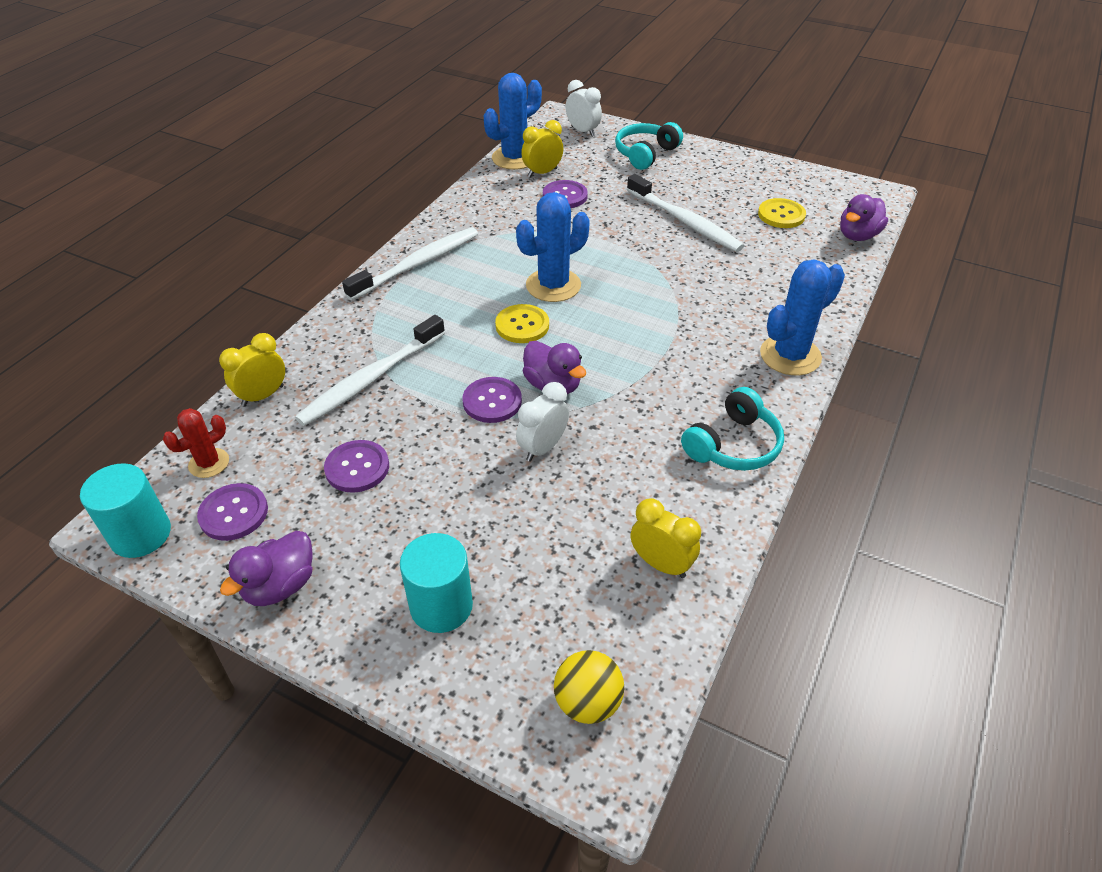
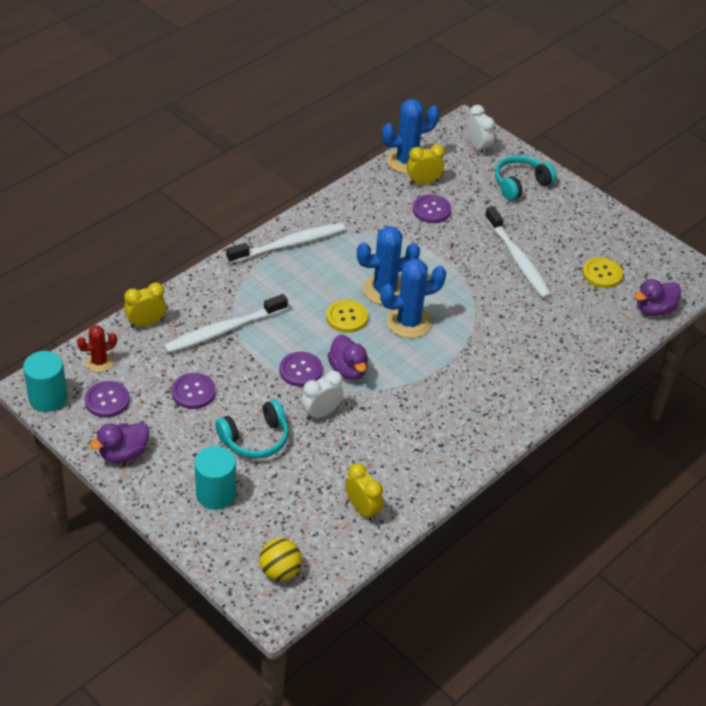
camera: 15 degrees right, 0 degrees up
turquoise headphones [681,387,784,471] -> turquoise headphones moved to [216,399,289,459]
blue cactus [760,260,845,375] -> blue cactus moved to [380,258,446,338]

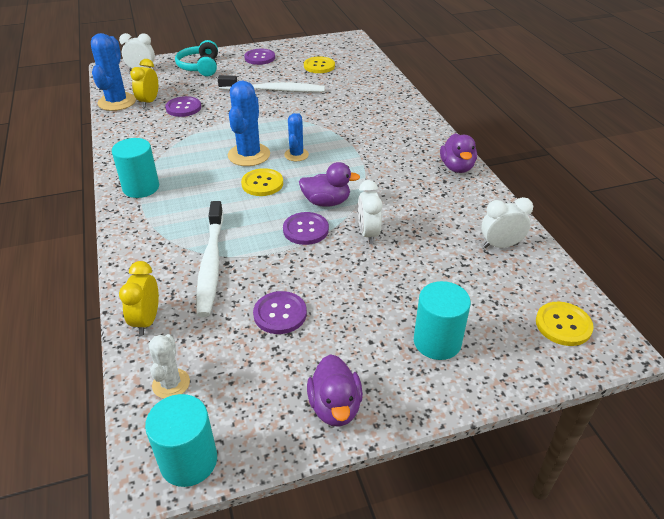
camera: 60 degrees left, 5 degrees down
red cactus [77,325,117,372] -> white cactus [149,334,190,399]
purple button [85,381,130,418] -> purple button moved to [244,49,275,65]
turquoise headphones [216,399,289,459] -> none
white toothbrush [226,223,346,264] -> turquoise cylinder [112,138,159,198]
yellow ball [259,538,302,581] -> yellow button [536,302,594,346]
yellow clock [345,463,383,521] -> white clock [481,197,533,248]
blue cactus [380,258,446,338] -> blue cactus [284,113,309,161], size x0.58
purple duck [635,279,681,316] -> purple duck moved to [440,133,477,173]

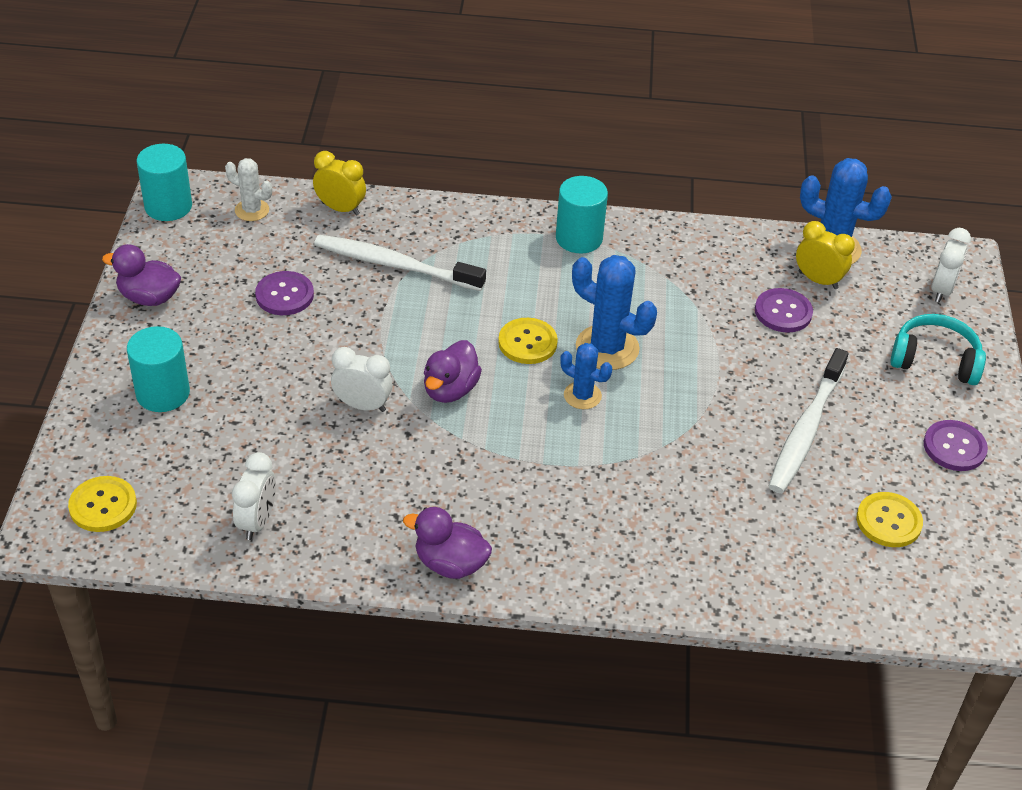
camera: 110 degrees right, 5 degrees up
purple button [283,212,329,245] -> none

